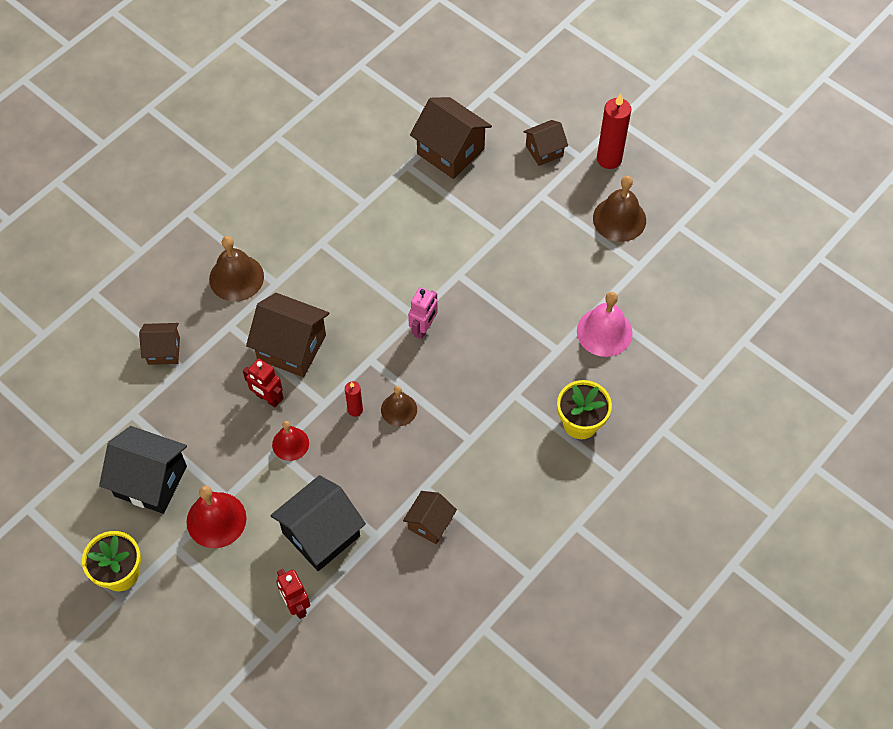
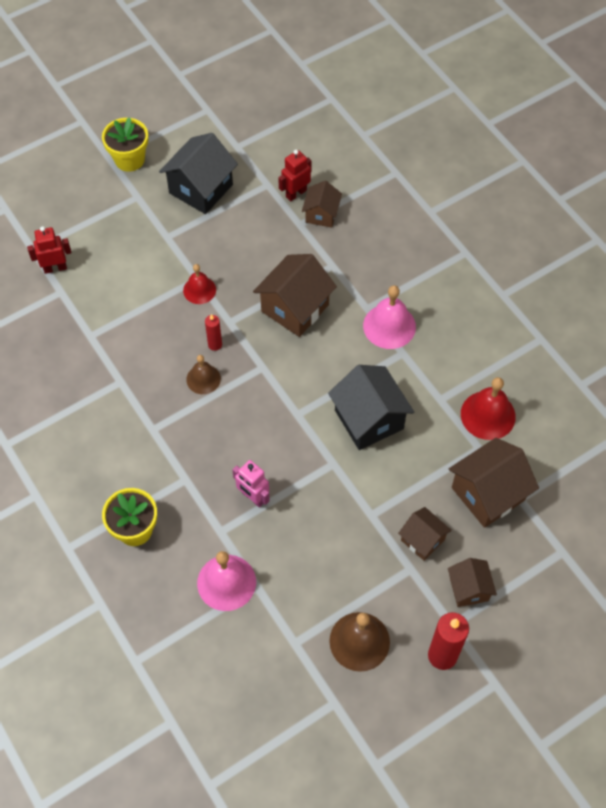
camera: 105 degrees right, 0 degrees up
red bell [186,486,247,548] -> red bell moved to [461,377,516,440]
brown bell [209,236,264,302] -> none
red robot [243,358,284,407] -> red robot moved to [278,150,312,201]
black house [270,475,366,571] -> black house moved to [328,365,414,450]
brown house [403,491,457,544] -> brown house moved to [398,507,452,561]
pink robot [408,287,438,339] -> pink robot moved to [232,460,270,508]
none -> pink bell [363,285,416,349]

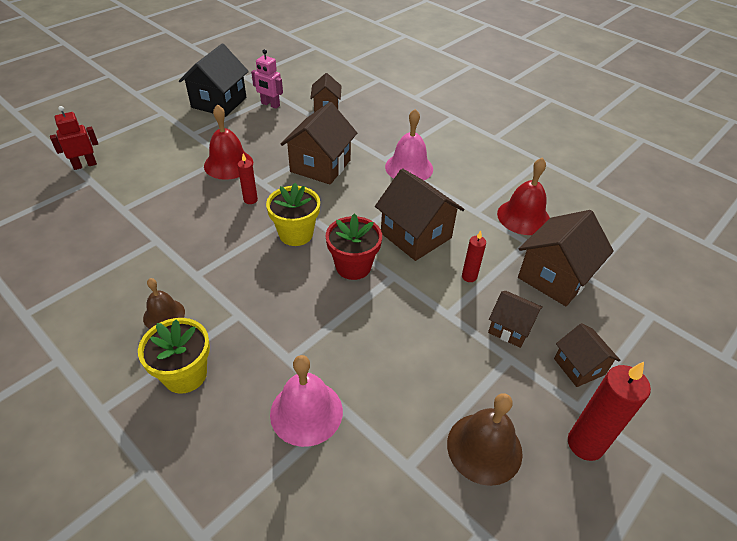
camera: 15 degrees left, 15 degrees down
yellow flower pot [102,117,148,172] -> yellow flower pot moved to [266,183,320,246]
red bell [183,264,216,304] -> red bell [204,104,253,180], size x1.57
brown bell [186,355,221,394] -> brown bell moved to [143,278,185,329]
pink robot [232,460,270,508] -> pink robot moved to [251,49,283,109]
red robot [278,150,312,201] -> none
black house [328,365,414,450] -> brown house [375,169,465,261]
none -> red flower pot [326,213,382,280]
none -> red candle [462,231,486,282]

